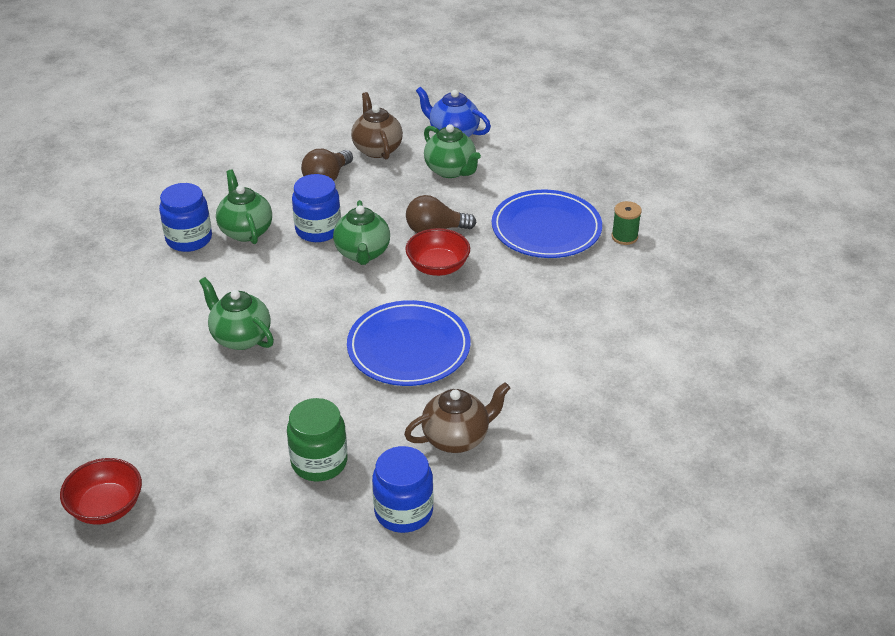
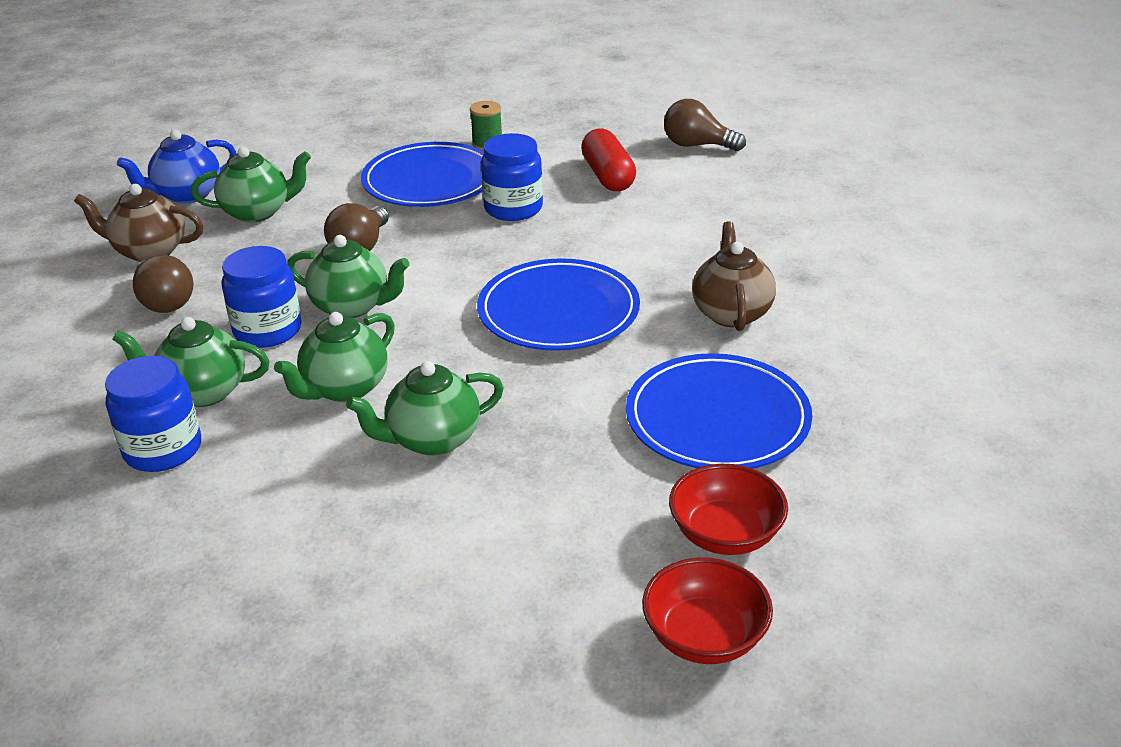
camera: 65 degrees left, 5 degrees down
green jar [287,398,347,482] -> blue plate [626,353,812,469]
blue jar [372,446,433,533] -> blue jar moved to [481,133,543,221]
red bowl [405,228,470,276] -> red bowl moved to [669,464,788,555]
none -> green teapot [274,312,395,402]
none -> red capsule [581,128,636,191]
none -> brown light bulb [664,99,746,151]

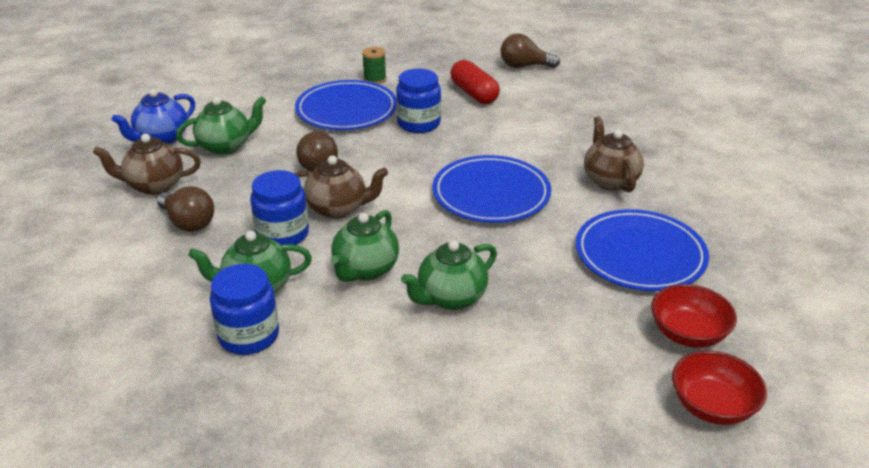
camera: 15 degrees left, 0 degrees up
green teapot [287,235,409,318] -> brown teapot [294,156,388,219]

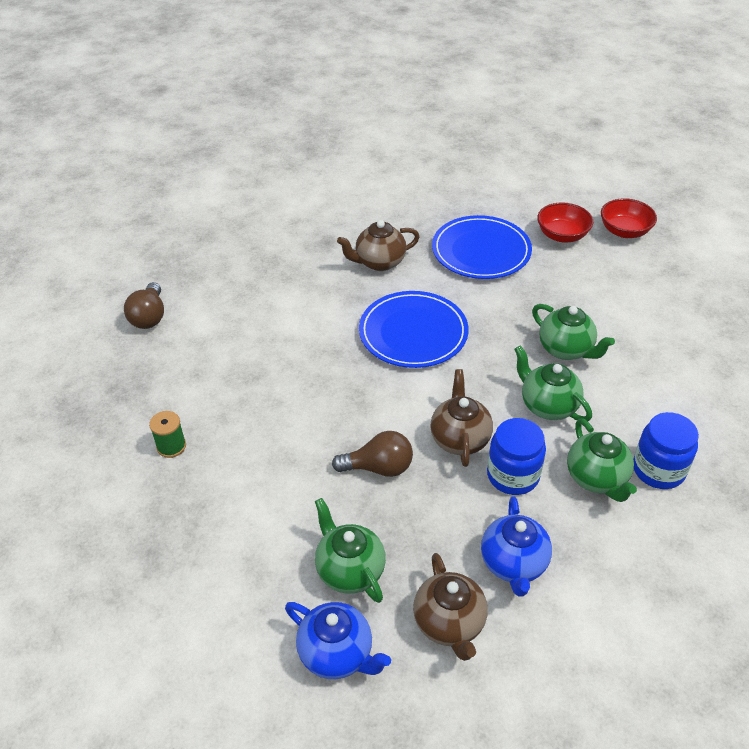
camera: 95 degrees left, 10 degrees up
brown light bulb [157,186,214,232] -> blue teapot [481,496,552,597]
blue plate [295,80,396,130] -> none
green teapot [331,210,399,282] -> green teapot turned 150 degrees counterclockwise [514,345,592,421]
blue jar [396,69,441,133] -> none
red capsule [451,60,500,104] -> none

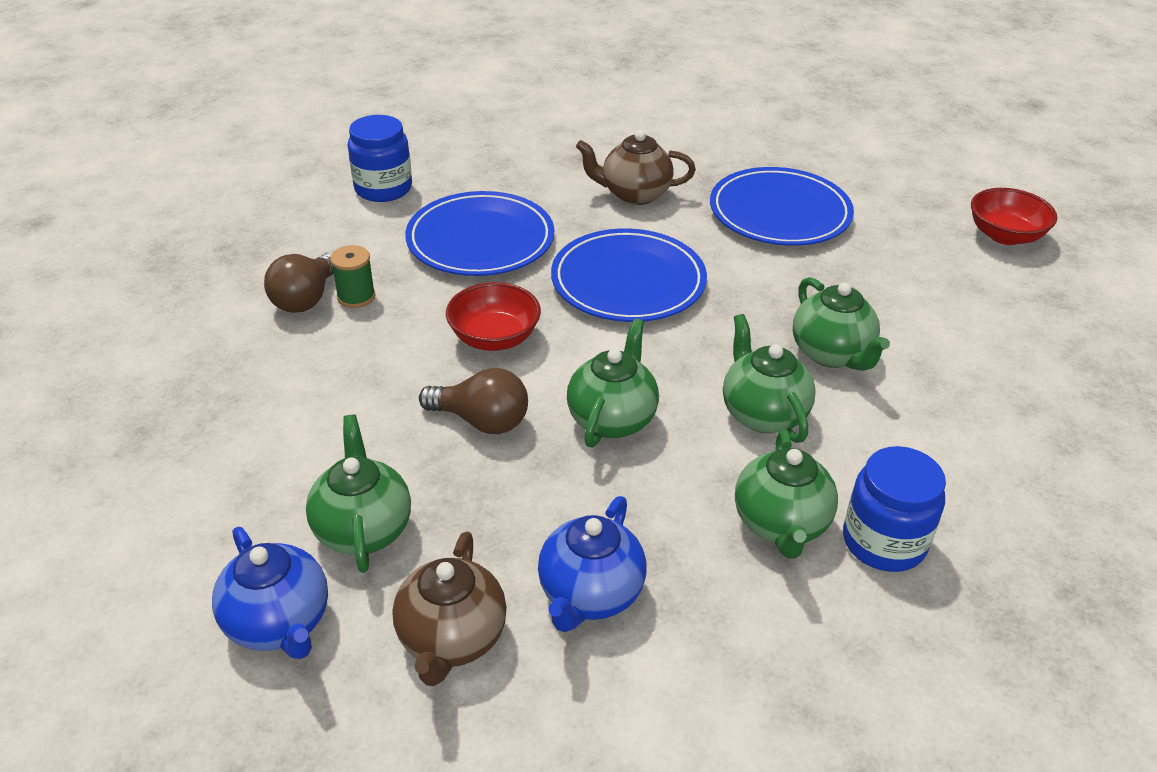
camera: 20 degrees right, 5 degrees down
brown light bulb [124,282,164,329] -> brown light bulb moved to [264,252,334,313]
green spool [149,411,186,458] -> green spool moved to [330,245,375,308]
brown teapot [430,369,493,467] -> green teapot [567,319,659,448]
blue jar [487,418,546,495] -> blue jar moved to [348,115,412,202]
red bowl [537,202,593,243] -> red bowl moved to [446,282,541,351]
none -> blue plate [405,191,554,276]

